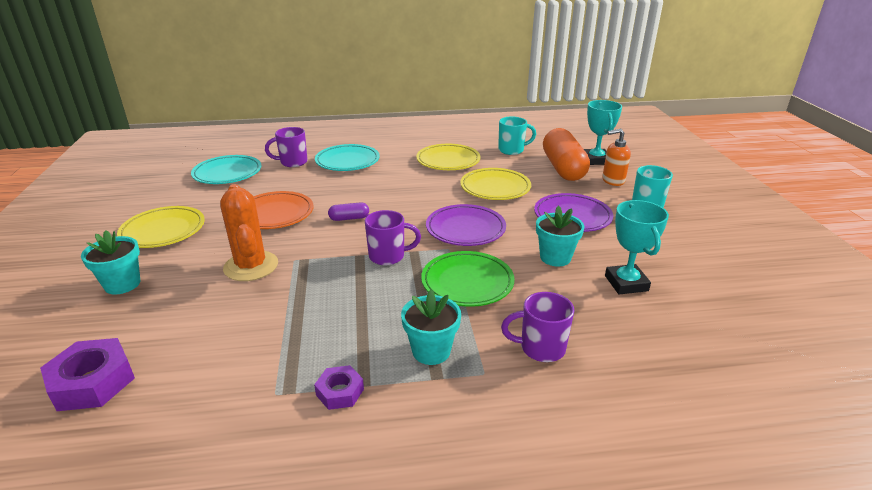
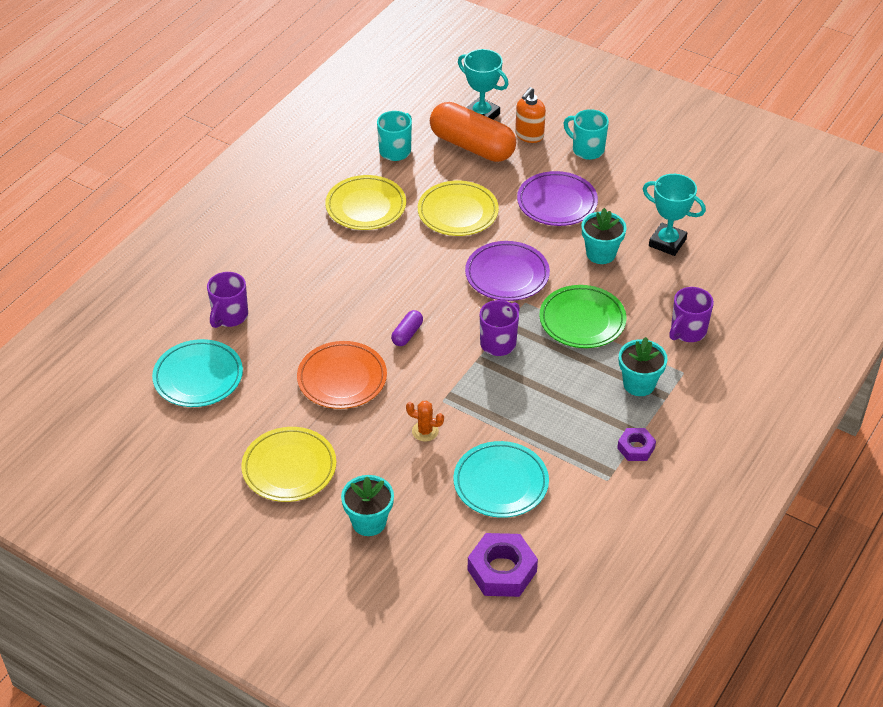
camera: 50 degrees left, 15 degrees up
orange cactus [220,184,278,281] -> orange cactus [406,401,444,442], size x0.48
turquoise plate [315,144,380,171] -> turquoise plate moved to [453,441,549,518]

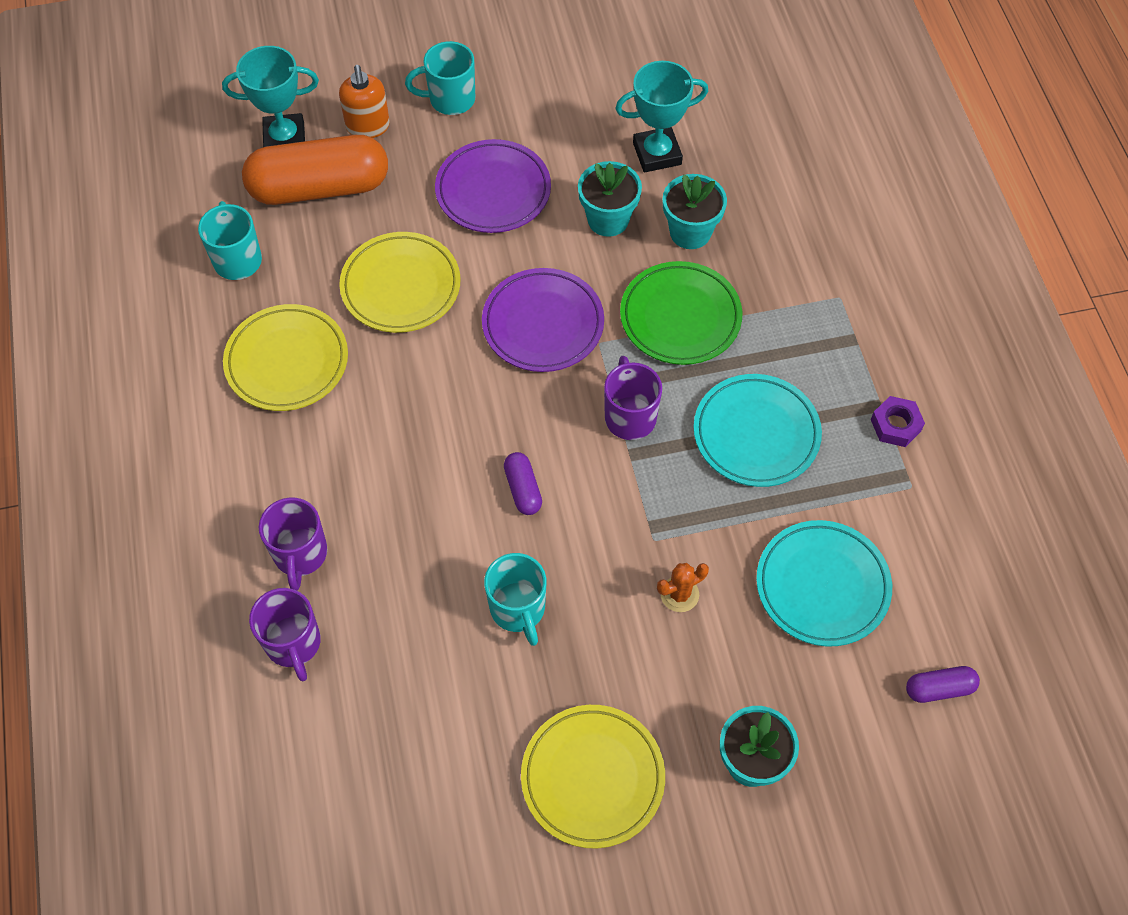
camera: 45 degrees left, 15 degrees up
turquoise plate [152,339,243,407] -> turquoise plate moved to [694,374,822,487]
orange plate [297,341,387,409] -> turquoise mug [484,553,546,646]
purple nut [468,533,538,597] -> purple capsule [906,666,980,703]
turquoise flower pot [619,337,668,396] -> turquoise flower pot moved to [663,174,727,249]
purple mug [669,287,714,342] -> purple mug moved to [259,497,327,591]

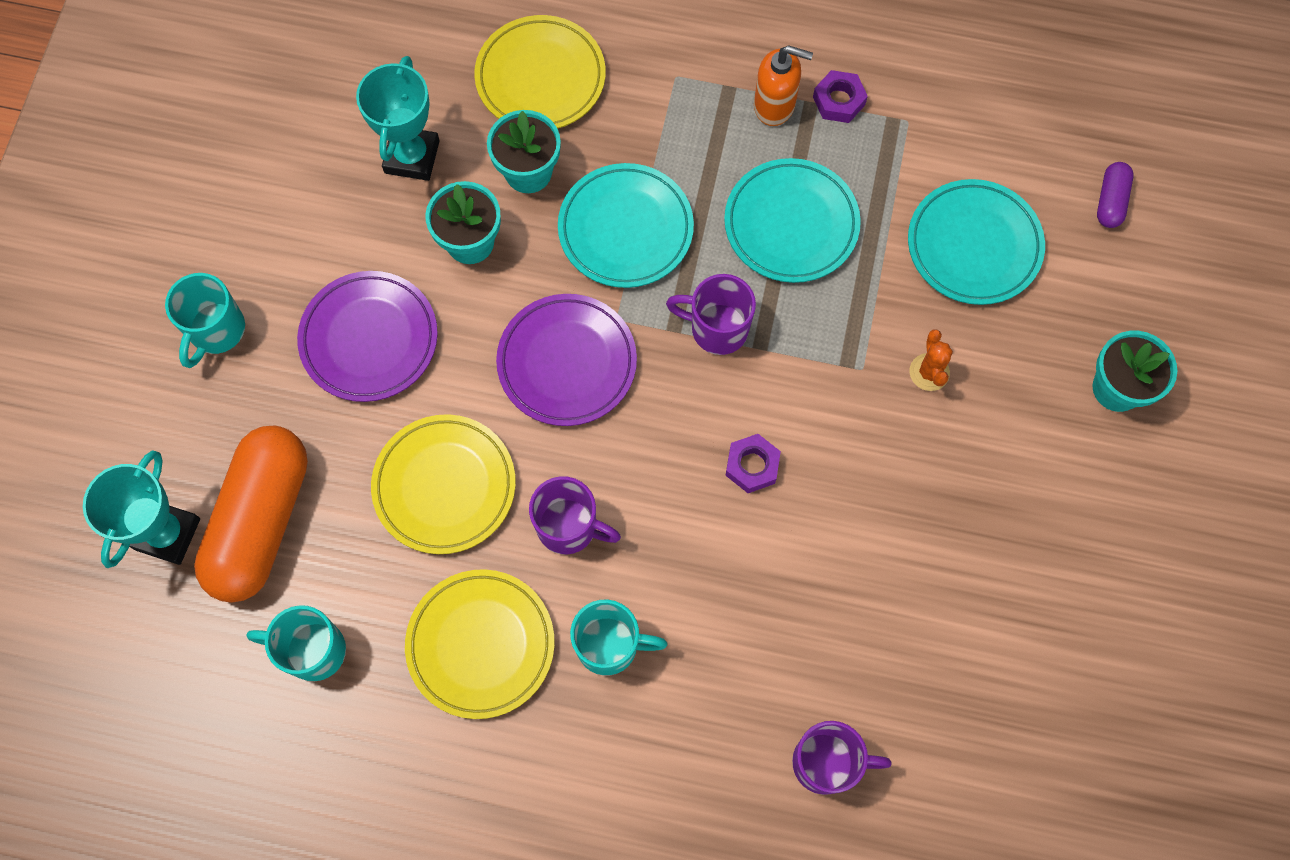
camera: 65 degrees left, 10 degrees up
purple mug [259,497,327,591] -> purple mug moved to [529,476,621,554]
orange soap dispenser [339,65,390,138] -> orange soap dispenser moved to [754,45,813,126]
turquoise mug [484,553,546,646] -> turquoise mug moved to [570,600,667,676]
purple capsule [504,452,542,515] -> purple nut [725,434,781,493]
yellow plate [521,705,665,849] -> yellow plate moved to [474,15,606,129]
green plate [620,261,742,365] -> turquoise plate [558,163,694,288]

